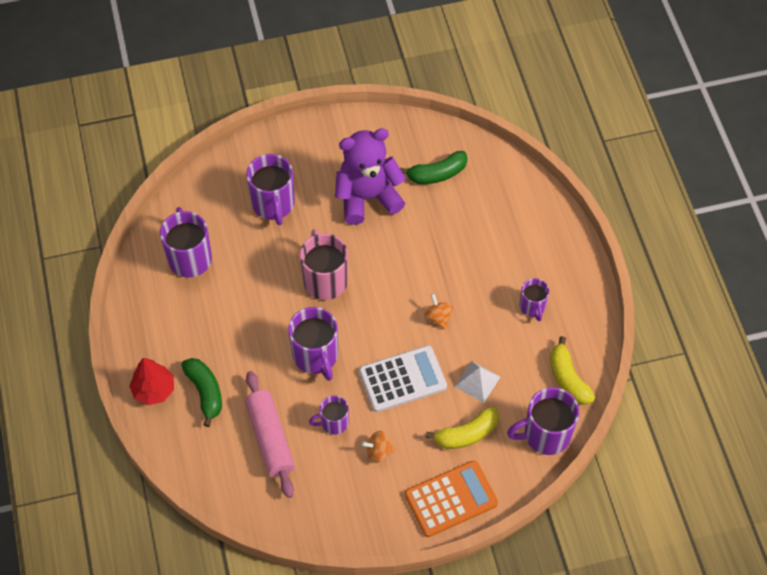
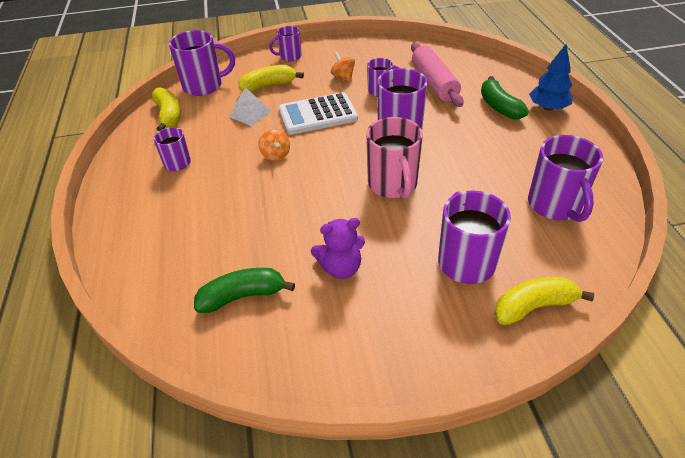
camera: 175 degrees left, 15 degrees down
red tree [129,358,174,405] -> blue tree [529,44,573,111]
purple teddy bear [335,128,406,225] -> purple teddy bear [311,218,365,279], size x0.57
orange spinning top [361,431,395,463] -> orange spinning top turned 120 degrees counterclockwise [331,52,355,82]
orange calculator [405,460,498,537] -> purple mug [269,26,302,62]
none -> yellow banana [494,277,594,325]

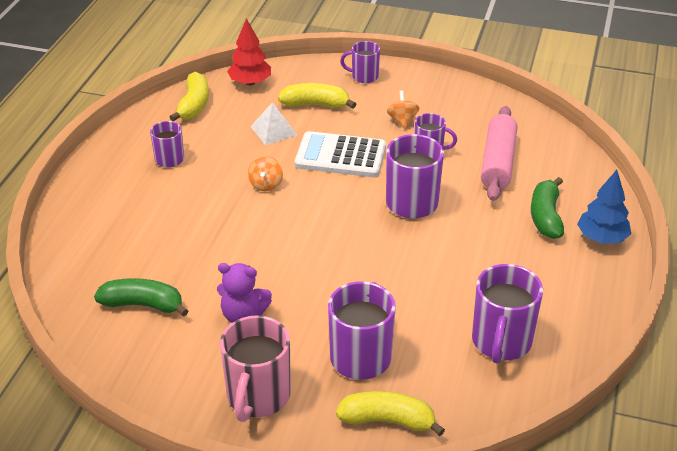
camera: 25 degrees right, 5 degrees down
purple mug [169,30,235,96] -> red tree [227,18,271,85]
pink mug [366,117,423,198] -> pink mug moved to [220,315,291,422]

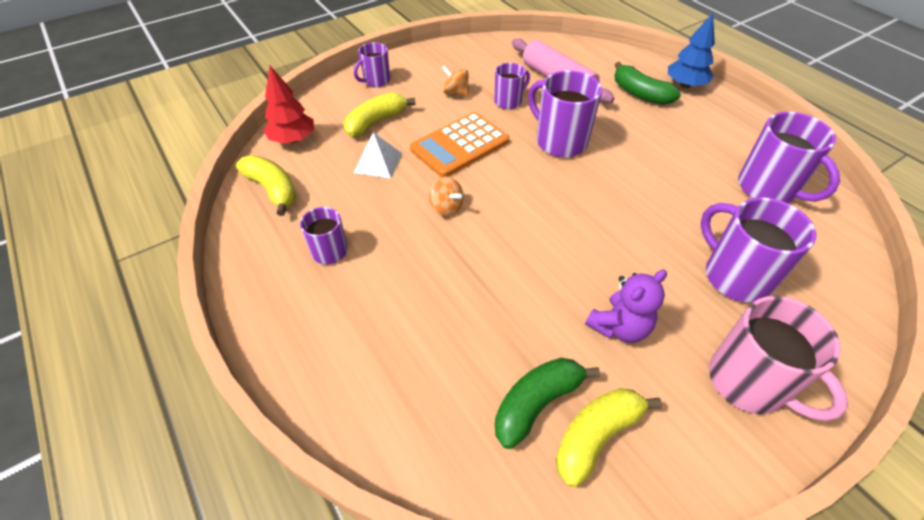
camera: 50 degrees left, 10 degrees up
white calculator [295,131,386,177] -> orange calculator [410,112,509,177]
yellow banana [336,391,445,436] -> yellow banana moved to [556,388,662,487]

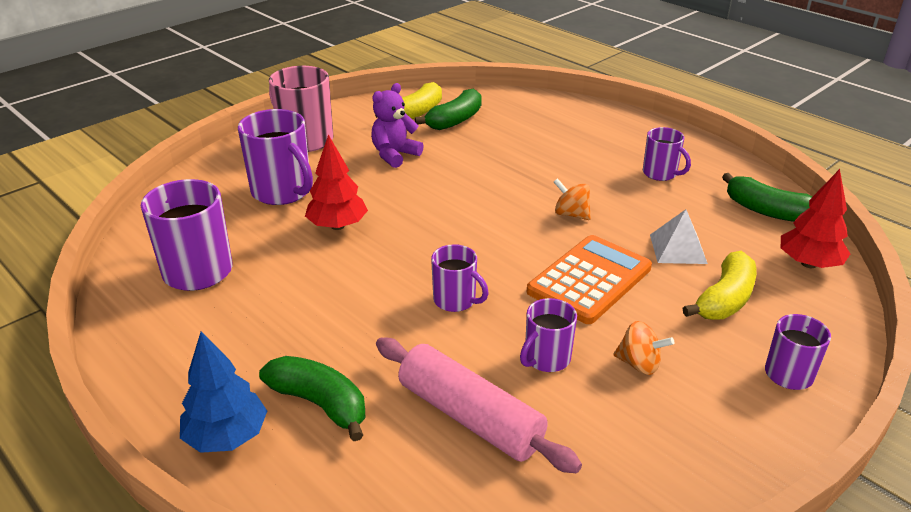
camera: 170 degrees right, 15 degrees down
yellow banana [236,156,296,216] -> green banana [722,173,812,222]
purple mug [528,70,602,158] -> purple mug [431,244,489,312], size x0.58
none -> red tree [305,134,368,230]

